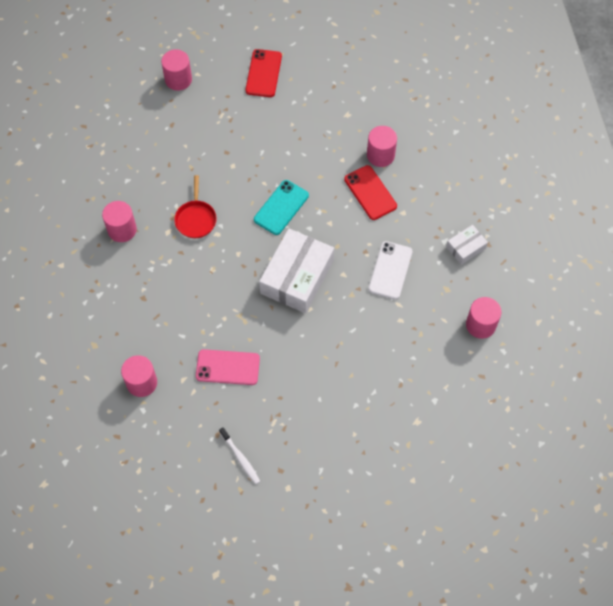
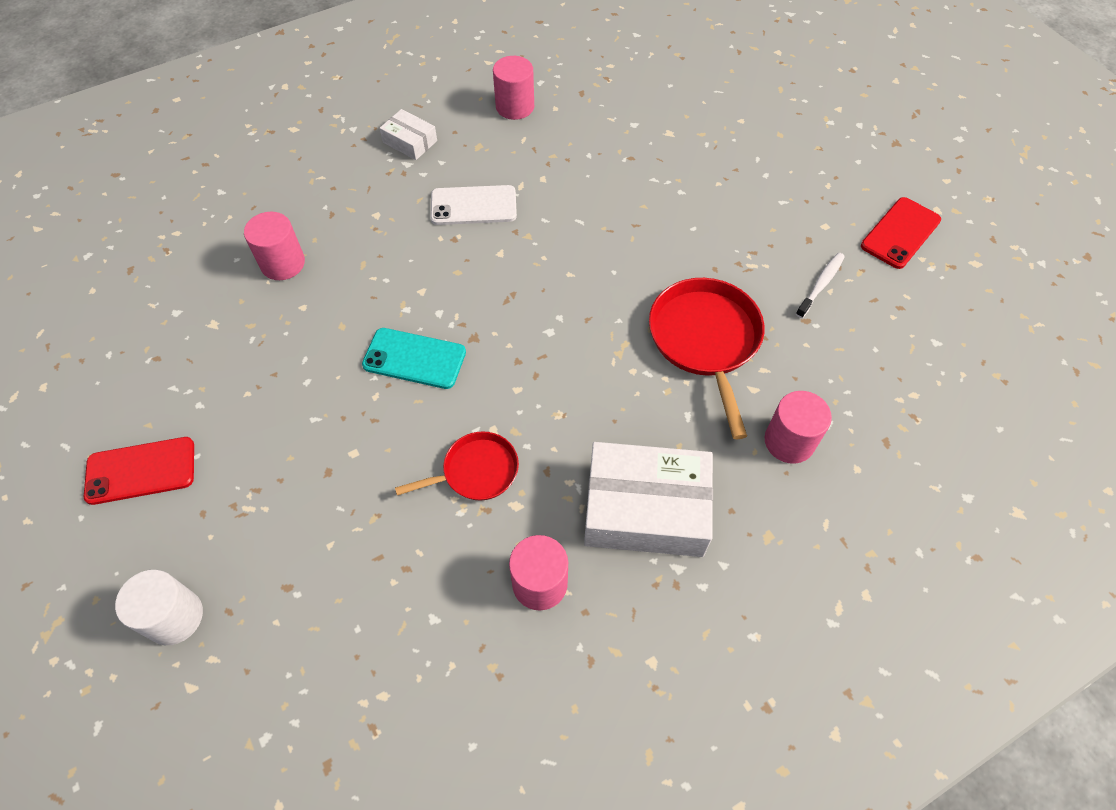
camera: 110 degrees left, 5 degrees down
pink cylinder [161,49,192,91] -> white cylinder [115,570,203,645]
pink phone [196,349,260,385] -> red pan [649,278,765,439]
white box [259,229,334,313] -> white box moved to [584,442,713,557]
red phone [344,165,397,220] -> red phone moved to [861,197,941,269]

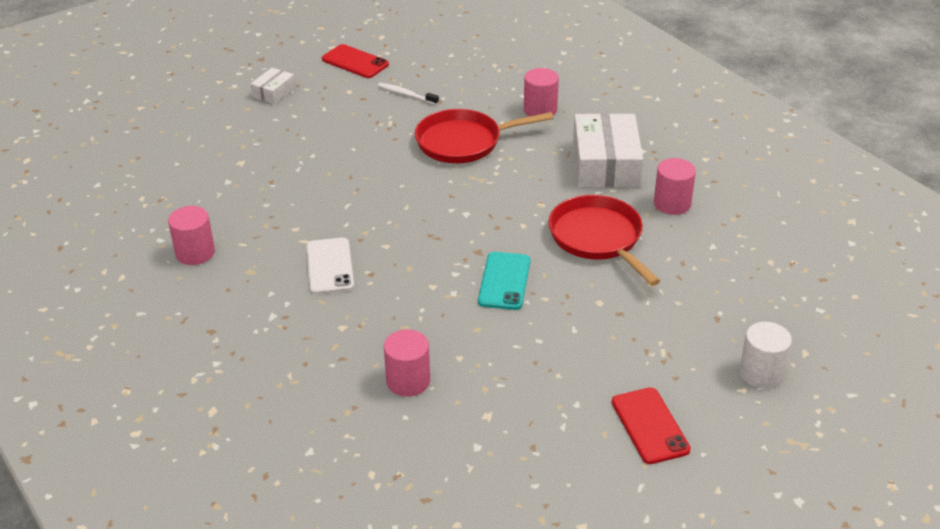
camera: 95 degrees left, 20 degrees down
white box [379,109,437,160] -> white box moved to [250,68,295,104]
red pan [395,431,519,501] -> red pan [548,195,660,286], size x1.67

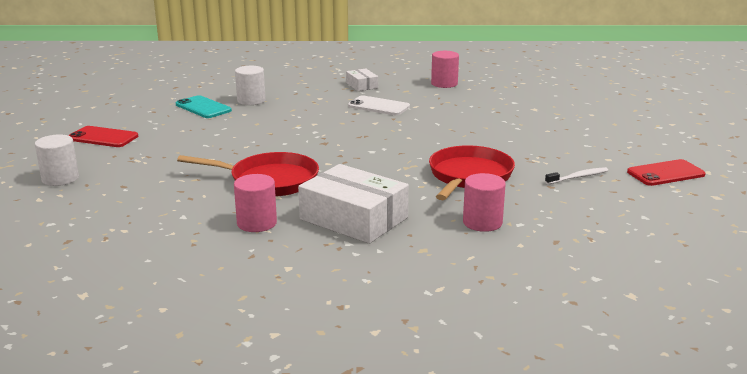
camera: 125 degrees right, 15 degrees down
white box [250,68,295,104] -> white box moved to [346,69,378,91]
pink cylinder [384,329,430,397] -> white cylinder [235,66,266,105]
turquoise phone [478,252,530,310] -> turquoise phone moved to [176,95,232,118]

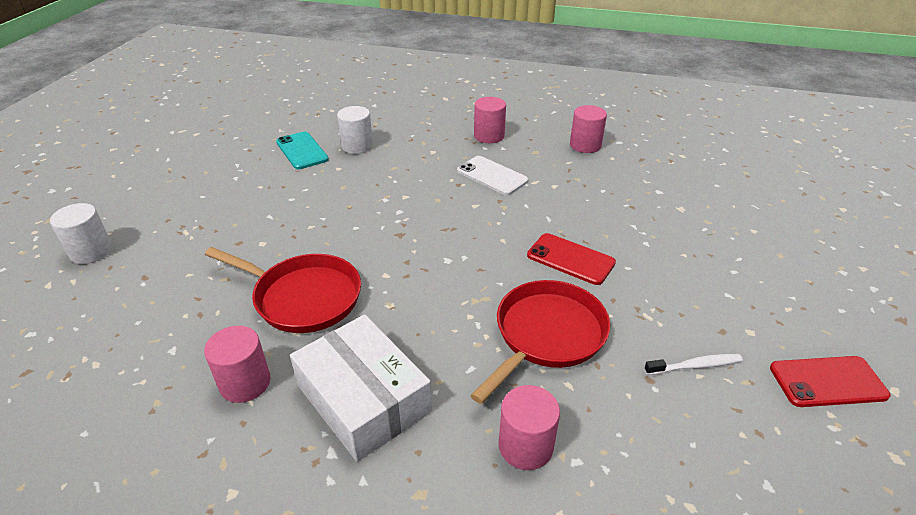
camera: 15 degrees right, 15 degrees up
red phone [69,126,138,147] -> red phone moved to [527,233,616,285]
white box [346,69,378,91] -> pink cylinder [474,97,506,143]

